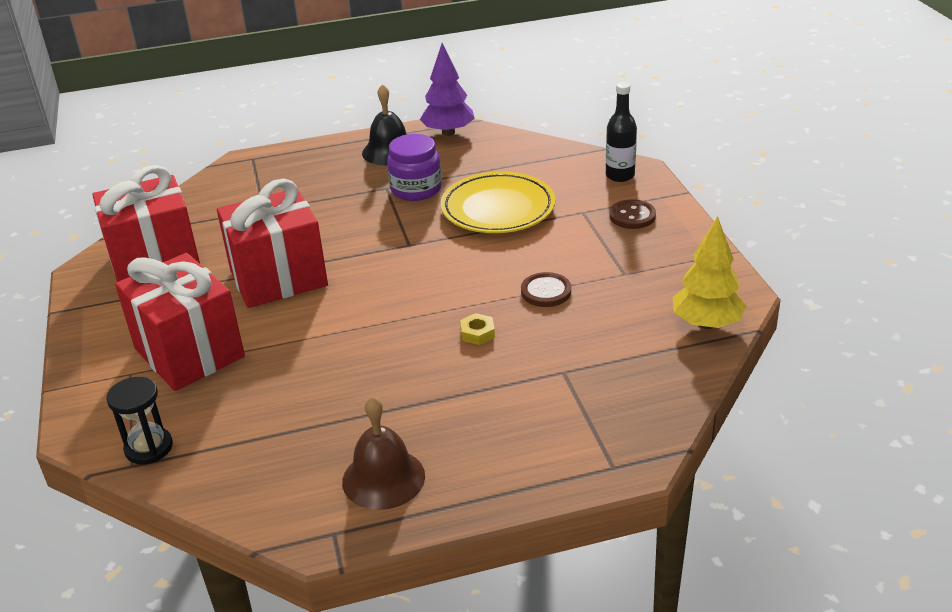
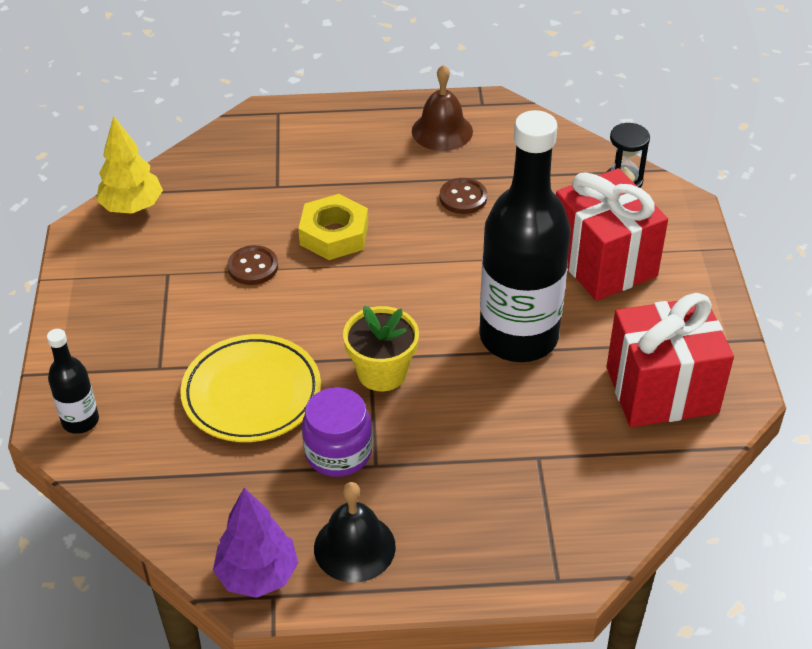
camera: 170 degrees left, 10 degrees up
red gift [217,179,328,308] -> black bottle [479,110,571,362]
yellow nut [460,313,495,345] -> yellow nut [298,194,368,260], size x2.11
brown button [609,199,656,229] -> brown button moved to [440,178,487,214]
none -> yellow flower pot [343,306,419,391]

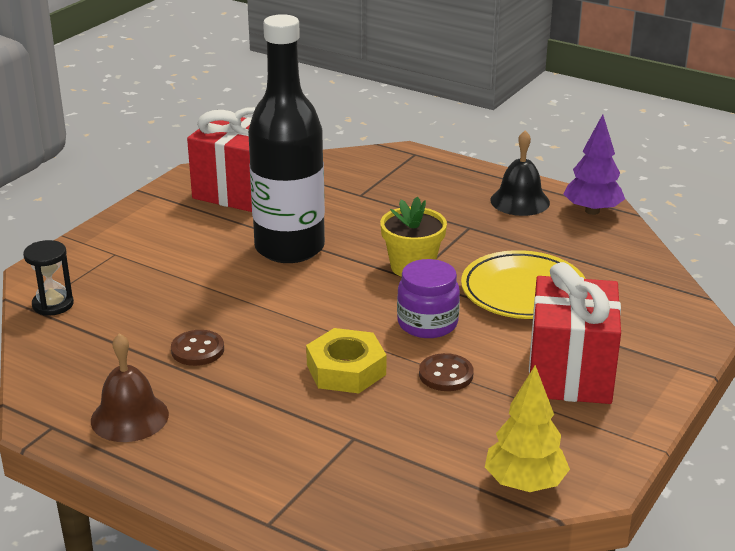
camera: 145 degrees left, 15 degrees down
black bottle [47,329,99,434] -> none
purple jar [302,387,373,477] -> purple jar moved to [397,259,460,338]
red gift [556,168,668,301] -> red gift moved to [529,262,621,404]

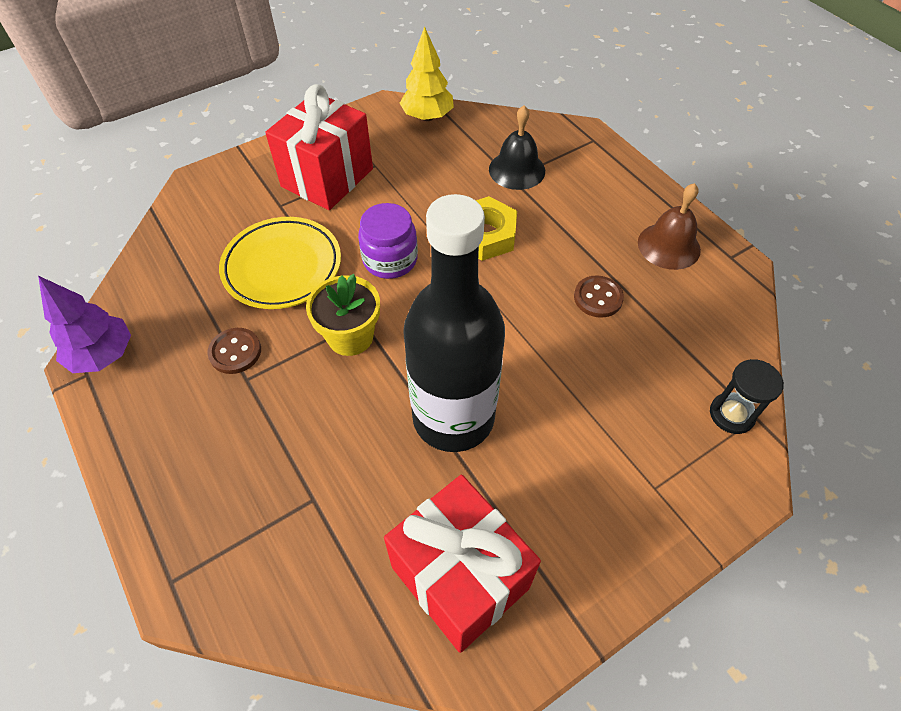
camera: 155 degrees left, 25 degrees up
brown button [419,353,474,391] -> brown button moved to [207,328,261,374]
black bell [490,130,550,216] -> black bell moved to [489,105,545,190]

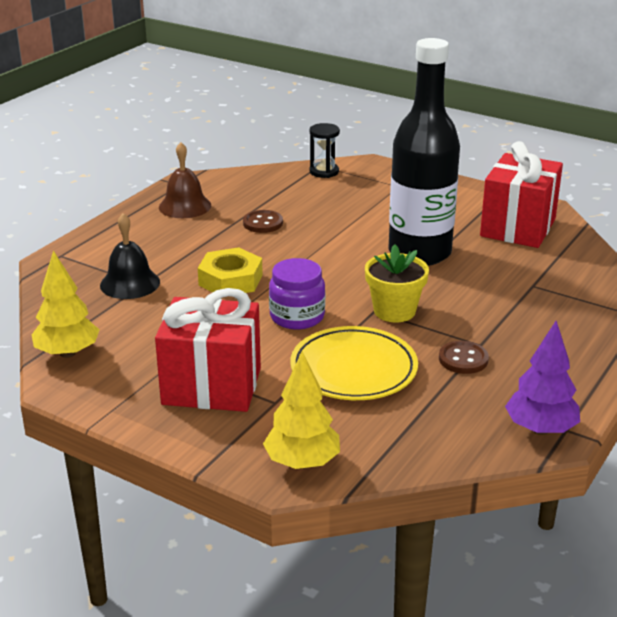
camera: 115 degrees left, 25 degrees down
none -> yellow tree [263,351,340,469]

